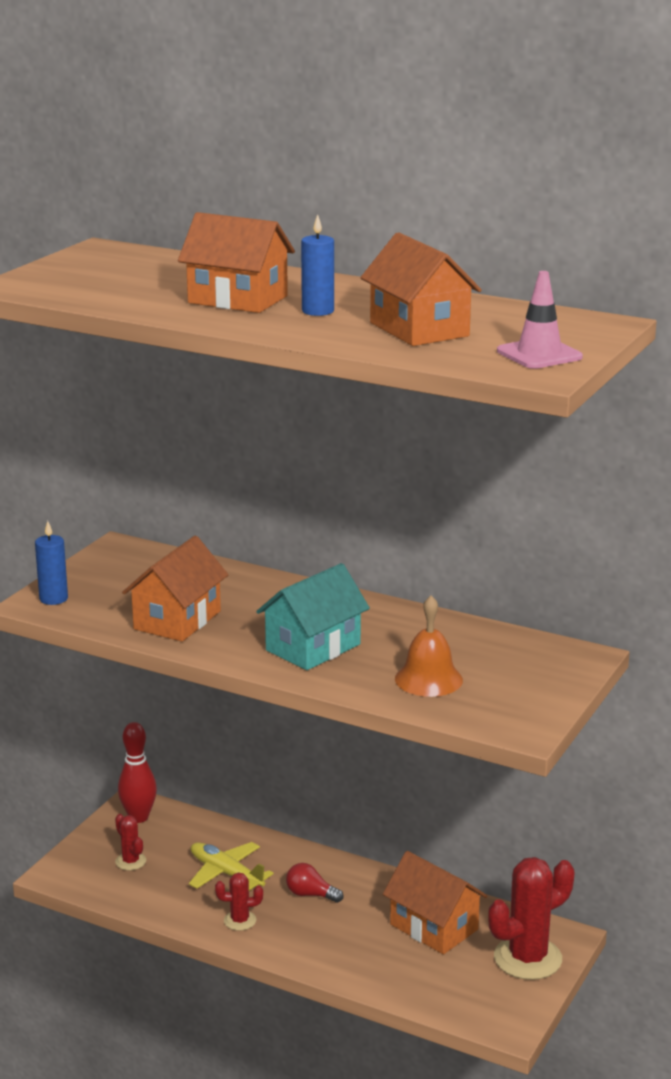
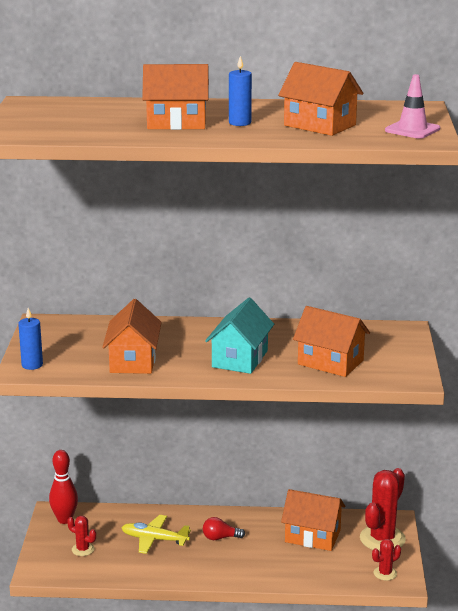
camera: 25 degrees left, 0 degrees up
red cactus [215,873,263,931] -> red cactus moved to [372,539,401,581]
orange bell [395,595,463,697] -> orange house [293,306,370,377]

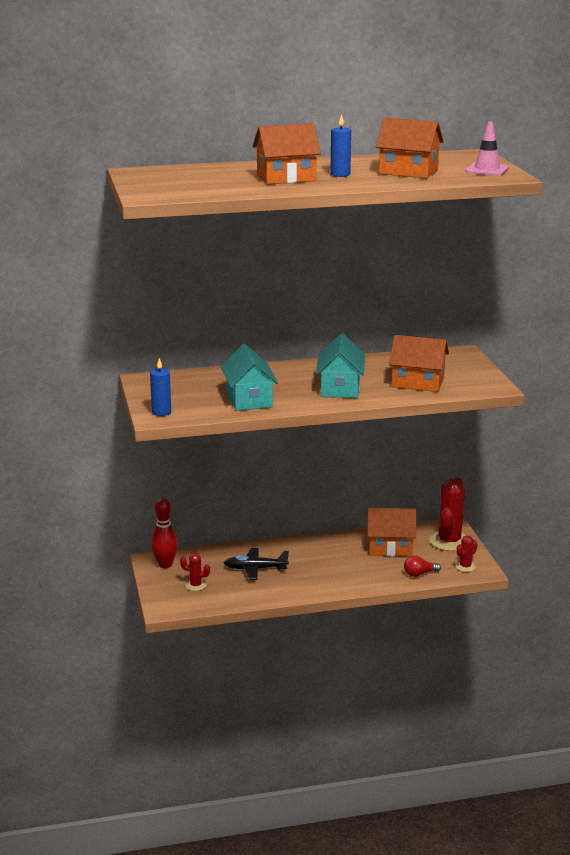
camera: 15 degrees left, 0 degrees up
orange house [102,299,162,374] -> turquoise house [221,344,278,411]
yellow plane [122,515,191,554] -> black plane [224,548,289,580]
red light bulb [203,517,245,540] -> red light bulb moved to [404,555,441,577]

